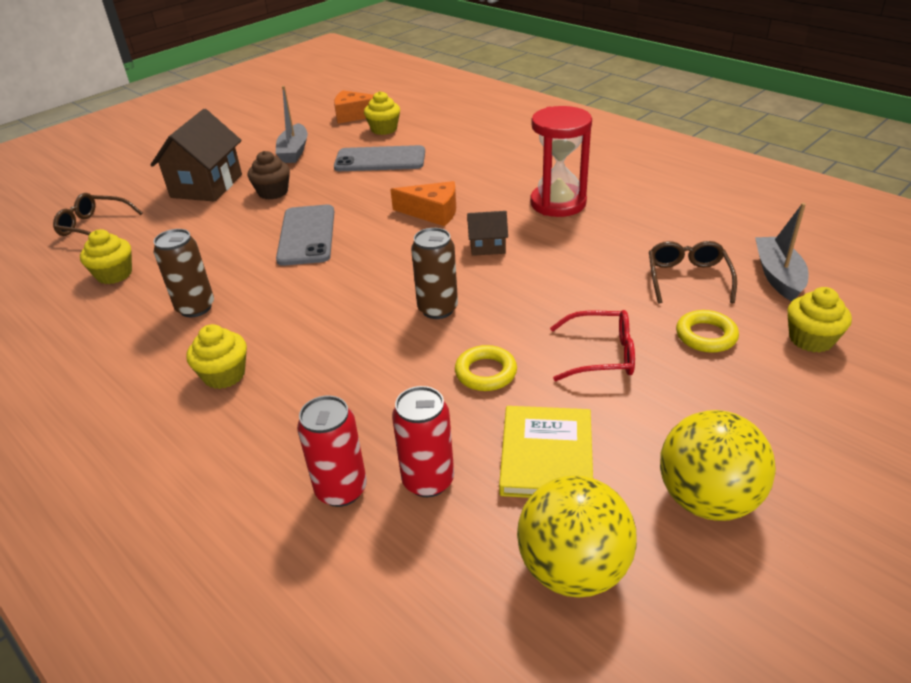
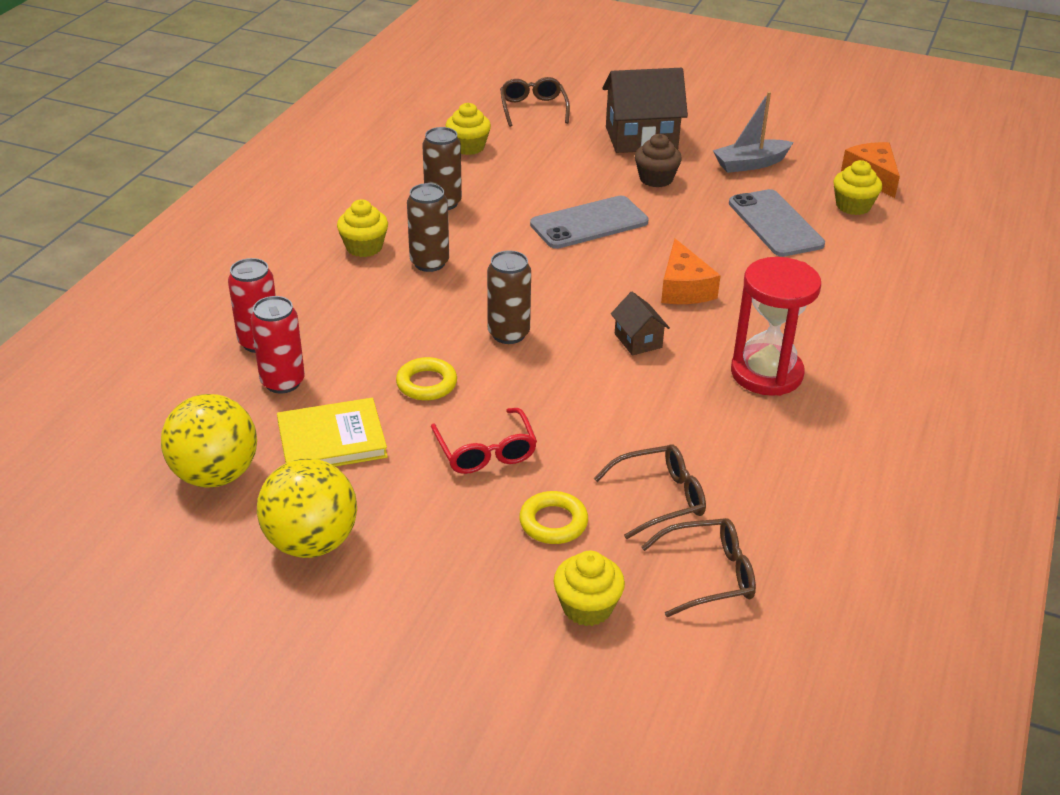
camera: 65 degrees right, 0 degrees up
grey boat [755,203,809,301] -> brown glasses [641,518,756,617]
none -> brown can [407,183,449,272]

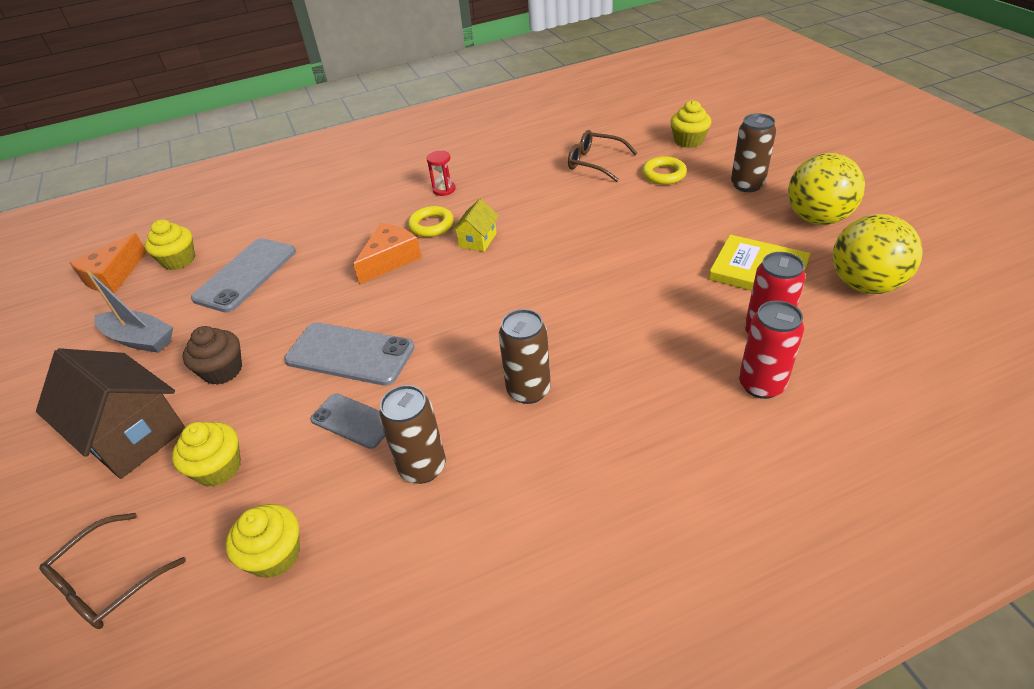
camera: 130 degrees left, 5 degrees up
yellow cupcake [337,199,388,257] -> yellow cupcake moved to [172,422,241,487]
yellow ring [396,357,457,401] -> yellow ring moved to [408,206,454,237]
red glasses [431,408,537,474] -> none
brown can [487,250,531,344] -> brown can moved to [731,113,776,192]
brown house [611,292,670,356] -> yellow house [452,199,499,252]
brown glasses [641,518,756,617] -> none
red hourglass [731,257,821,396] -> red hourglass [427,151,456,196], size x0.45
none -> grey phone [310,393,385,449]

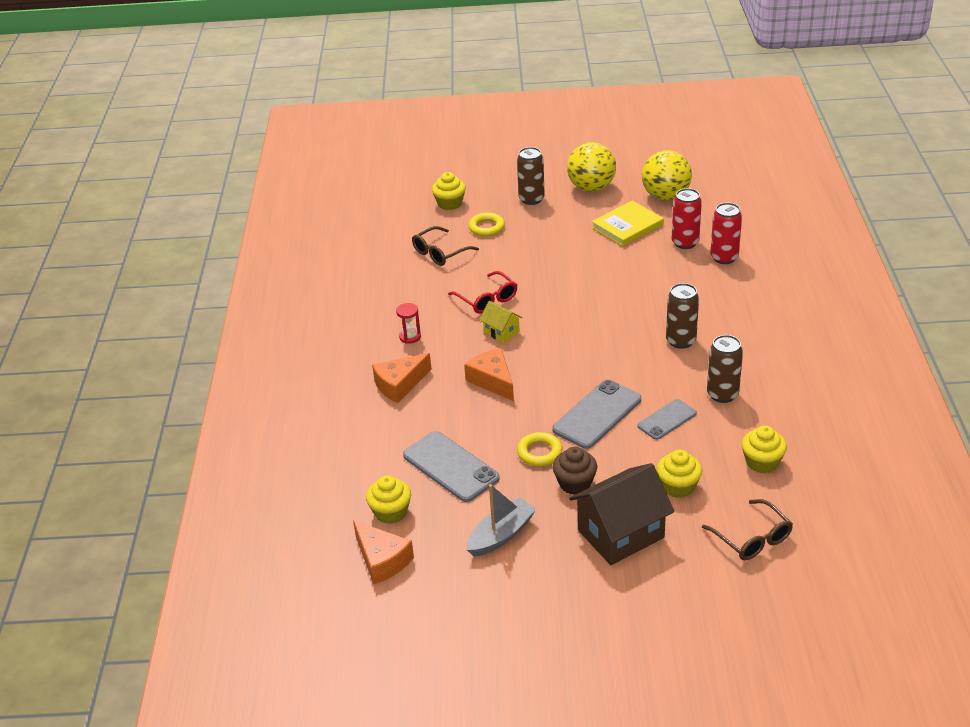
camera: 70 degrees left, 5 degrees down
yellow ring [408,206,454,237] -> yellow ring moved to [517,432,562,466]
none -> orange cheese [372,353,432,403]
none -> red glasses [448,271,517,313]

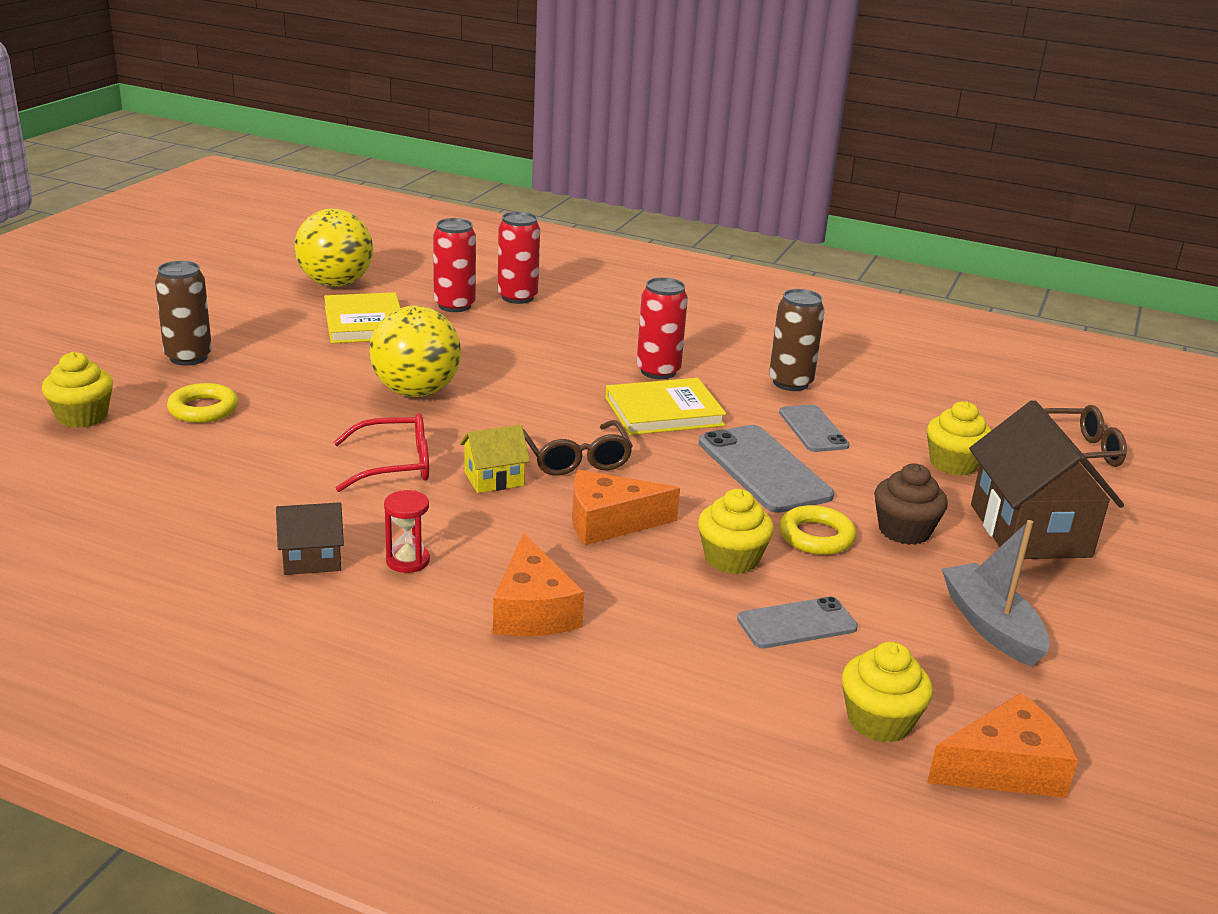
camera: 70 degrees left, 10 degrees down
grey phone [403,431,500,502] -> grey phone [737,597,858,648], size x0.61
brown glasses [412,226,479,266] -> brown glasses moved to [523,420,633,476]
yellow ball [567,142,616,192] -> yellow ball moved to [369,306,461,397]
brown can [666,283,699,349] -> red can [637,277,688,379]
yellow cupcake [742,425,787,473] -> yellow cupcake moved to [698,489,774,574]
none -> brown house [276,502,344,575]
none -> yellow book [605,378,726,435]

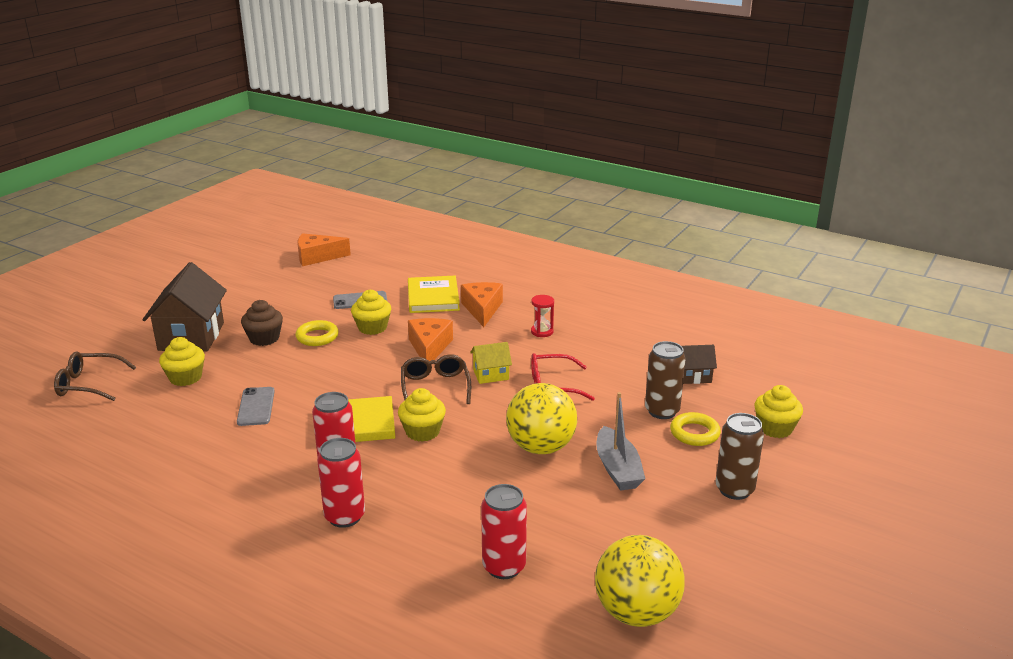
camera: 170 degrees left, 0 degrees up
brown house [276,502,344,575] -> brown house moved to [682,345,717,384]
yellow book [324,292,401,343] -> yellow book moved to [408,276,460,313]
red can [498,211,540,304] -> red can moved to [317,438,365,528]
orange cheese [572,470,680,545] -> orange cheese turned 90 degrees counterclockwise [408,318,453,361]
grey phone [699,425,834,513] -> none
brown can [769,289,825,391] -> brown can moved to [645,341,686,419]
yellow cupcake [842,642,933,743] -> yellow cupcake moved to [398,388,446,442]
grey boat [942,520,1050,667] -> grey boat moved to [596,392,645,491]

